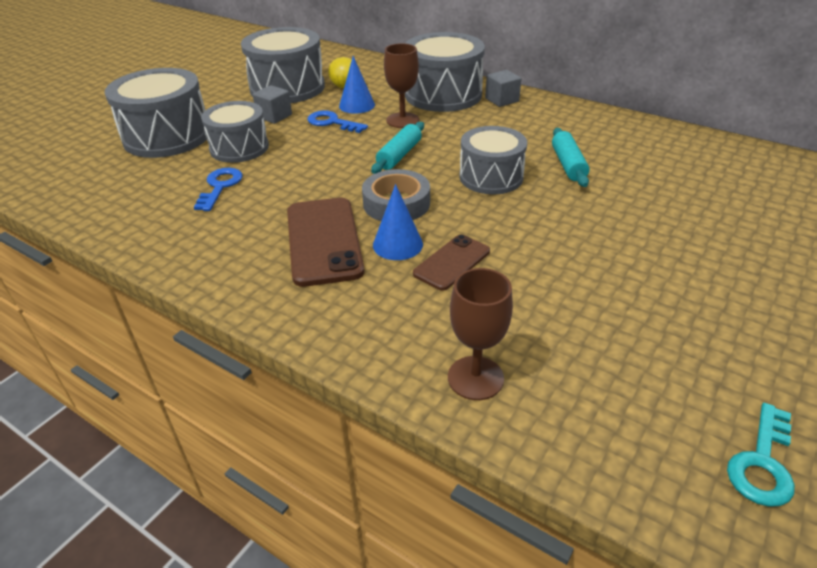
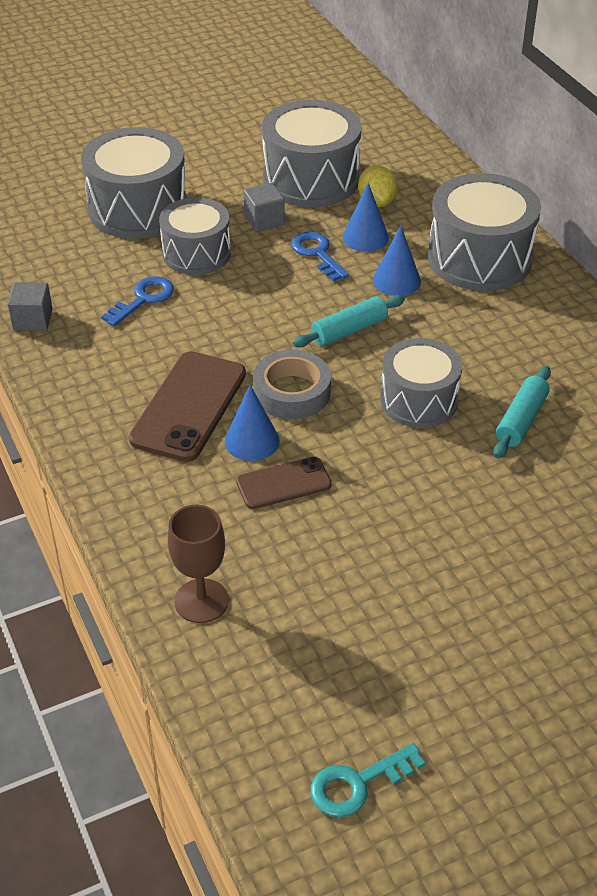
camera: 30 degrees right, 5 degrees up
brown goblet [384,43,419,128] -> blue cone [373,225,421,296]
grey cube [485,70,521,107] -> grey cube moved to [8,282,53,331]

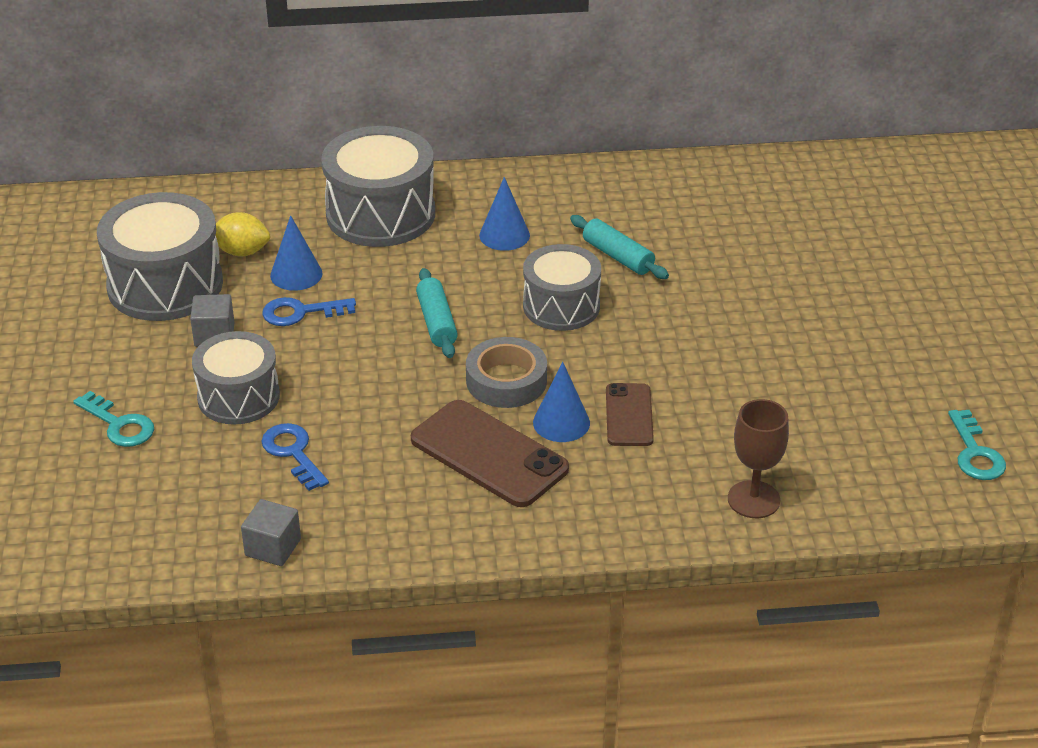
camera: 70 degrees left, 5 degrees down
grey drum [81,127,187,239] -> turquoise key [73,391,154,447]
blue cone [373,225,421,296] -> blue cone moved to [479,177,530,251]

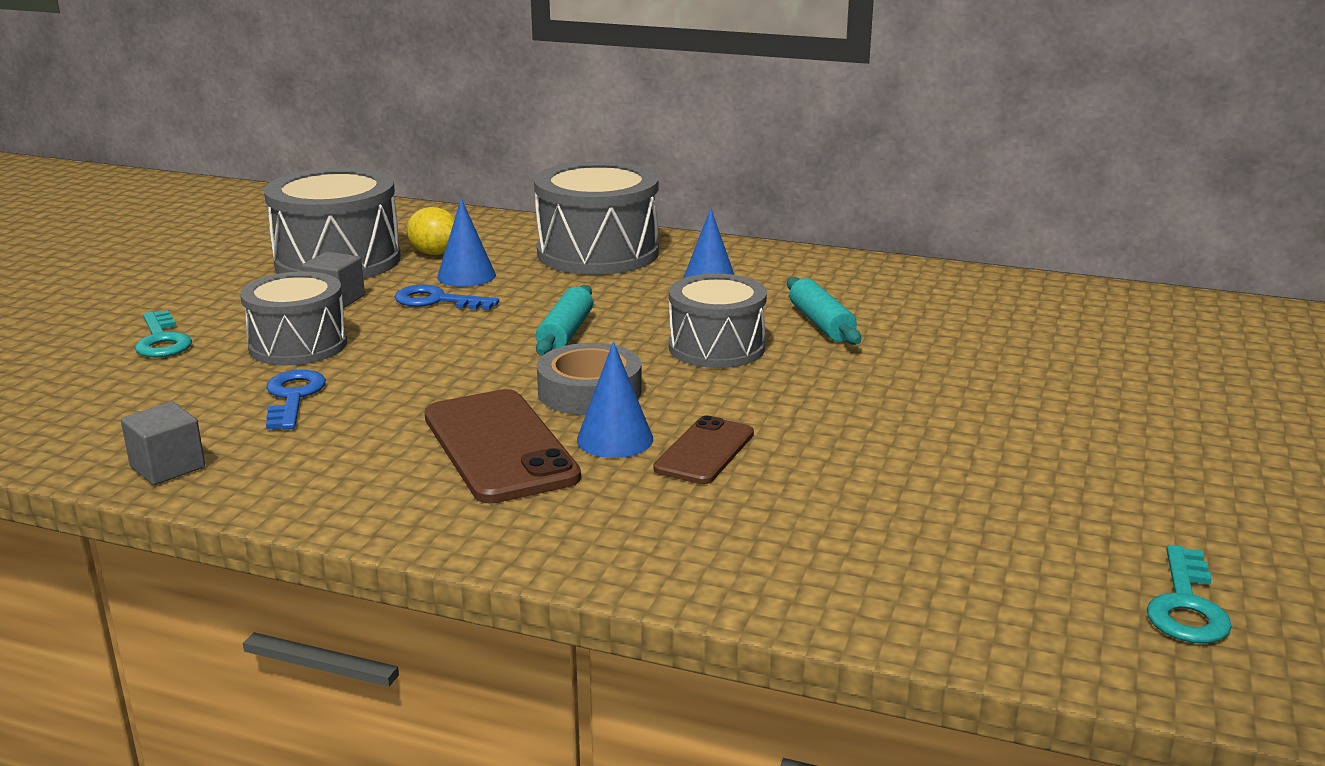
camera: 25 degrees right, 15 degrees down
brown goblet [728,399,789,518] -> none

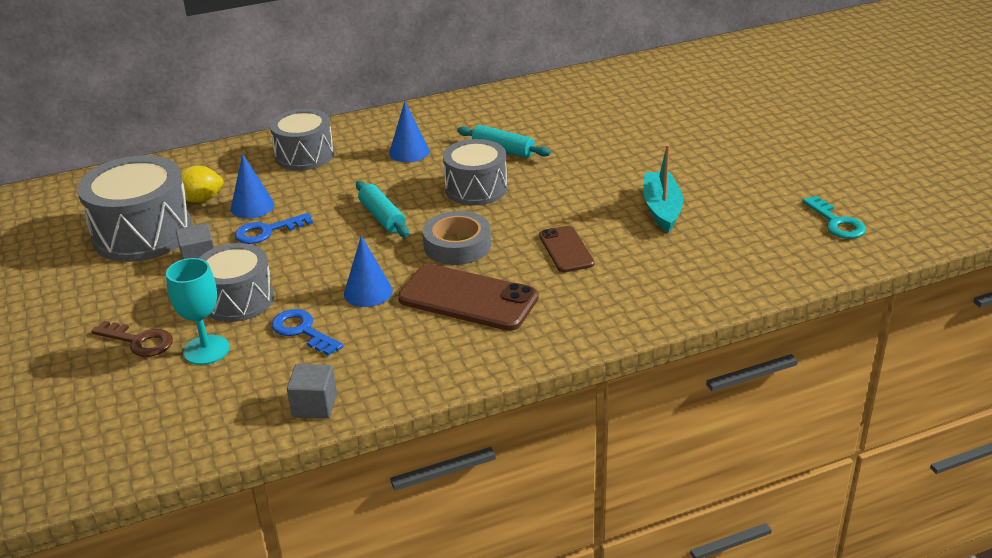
camera: 40 degrees left, 10 degrees up
turquoise key [135,310,192,357] -> brown key [91,321,173,357]
grey drum [534,161,659,275] -> grey drum [270,109,334,171], size x0.66
blue cone [577,341,653,458] -> blue cone moved to [344,236,393,307]
none -> turquoise goblet [166,258,230,365]
none -> turquoise boat [643,144,683,233]

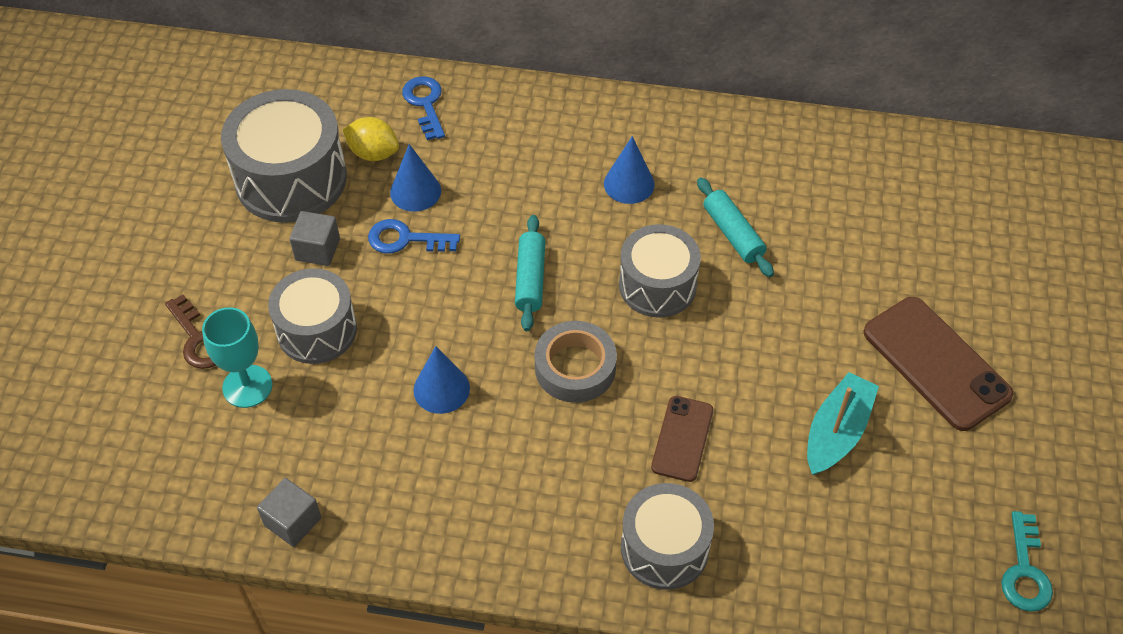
camera: 30 degrees right, 20 degrees up
grey drum [270,109,334,171] -> grey drum moved to [621,483,714,590]
blue key [272,309,343,356] -> blue key moved to [402,76,445,140]
brown phone [398,264,539,331] -> brown phone moved to [863,297,1014,431]

